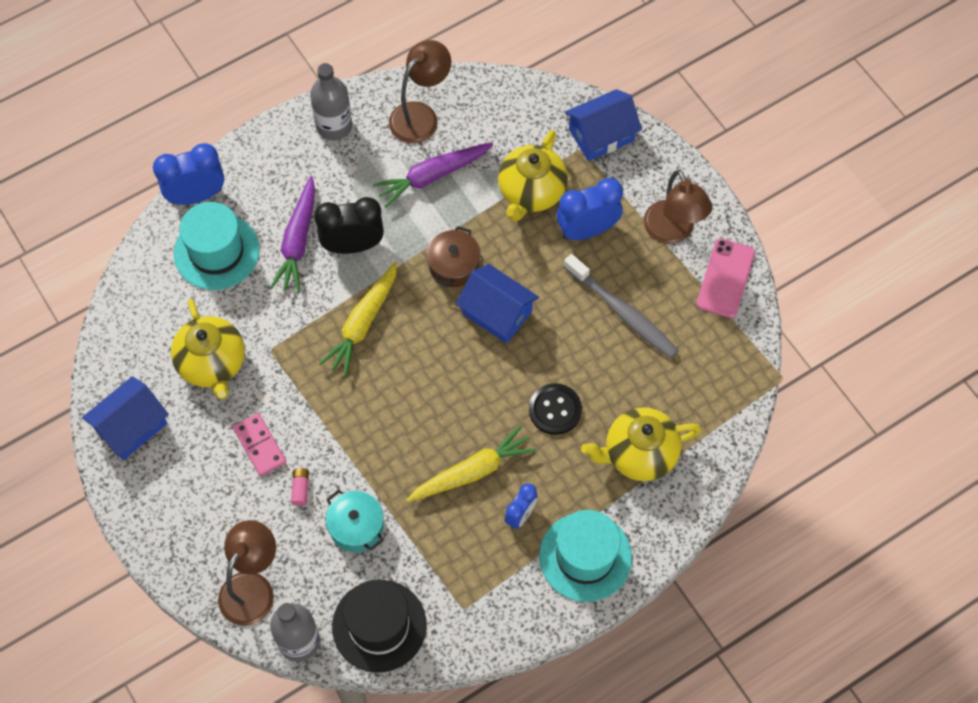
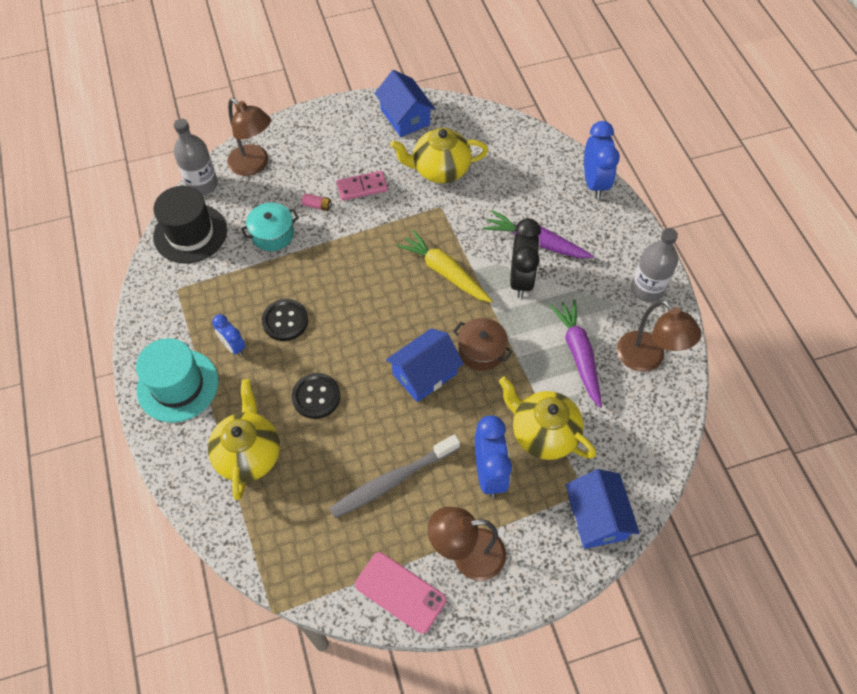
camera: 105 degrees right, 5 degrees down
turquoise hat [174,202,259,290] -> none
yellow carrot [406,425,537,502] -> black button [262,299,308,341]

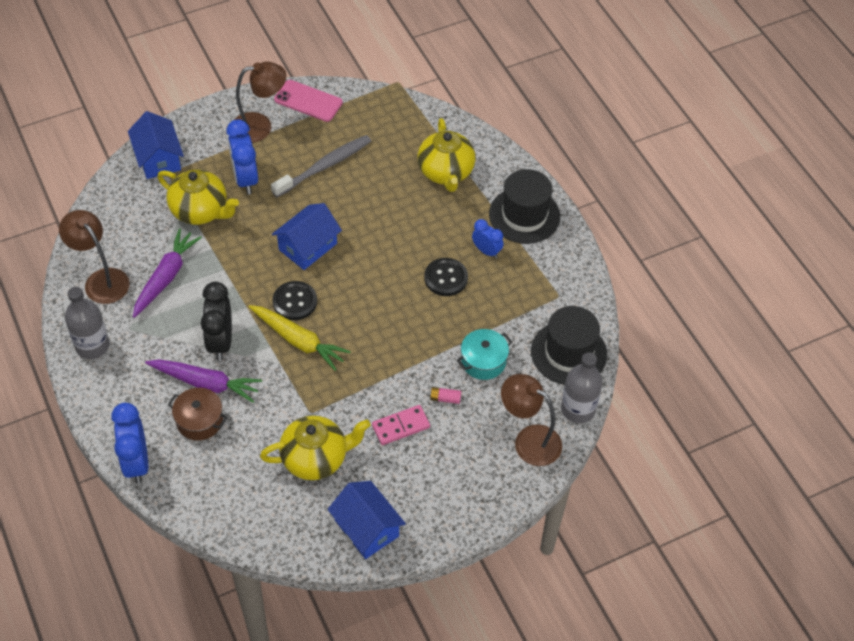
camera: 170 degrees right, 5 degrees down
turquoise hat [136,338,219,422] -> black hat [489,169,560,244]
black button [292,373,340,419] -> black button moved to [272,281,317,320]
brown pot [453,318,513,371] -> brown pot moved to [168,388,228,440]
purple carrot [549,299,602,408] -> purple carrot turned 135 degrees counterclockwise [133,229,202,318]

